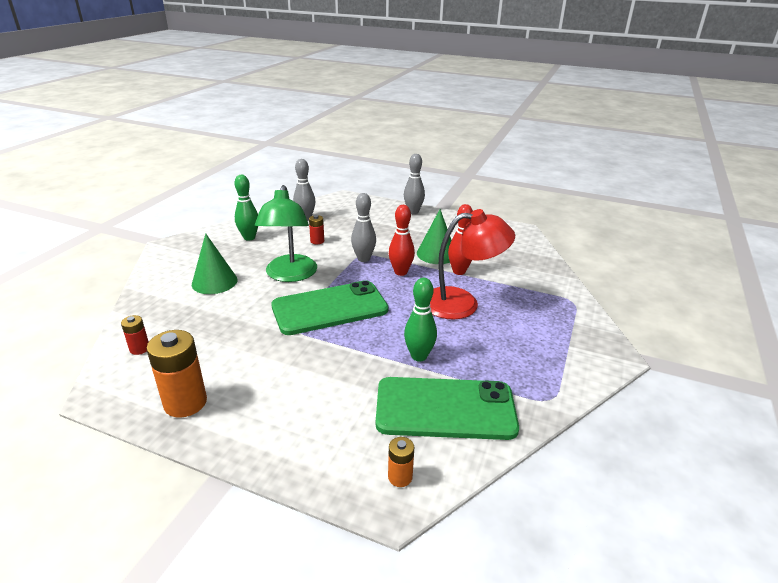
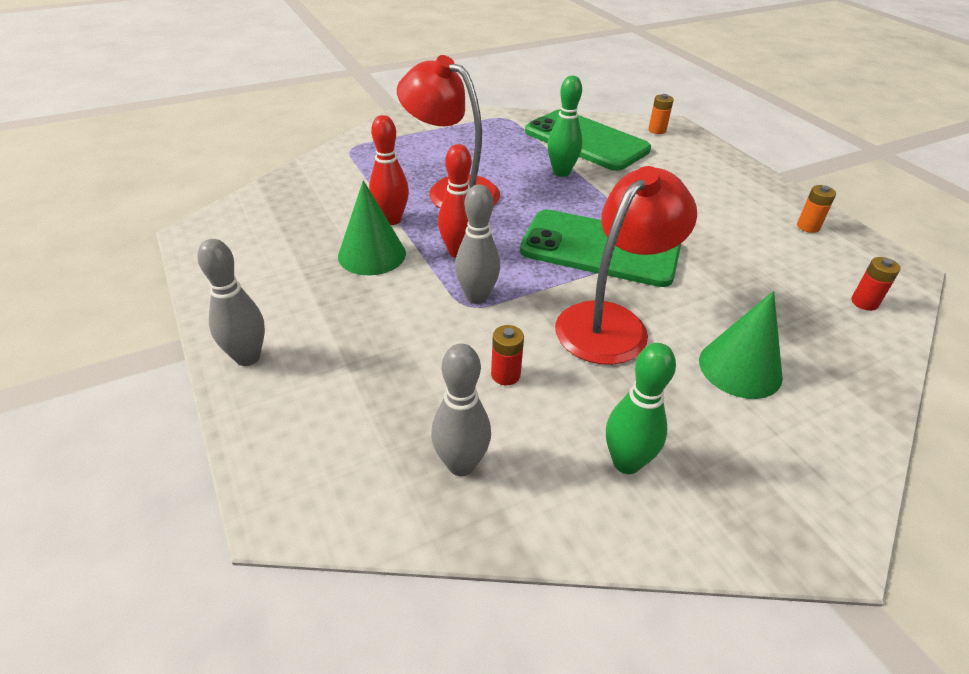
camera: 140 degrees left, 10 degrees up
orange battery [146,330,207,418] -> orange battery [797,185,836,233], size x0.52
green lamp [255,185,317,282] -> red lamp [555,166,697,365]

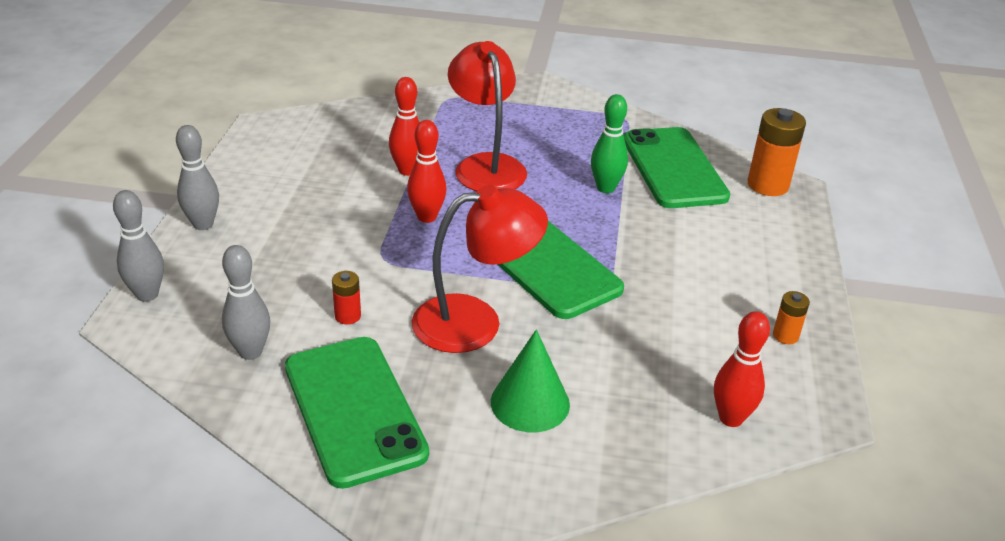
camera: 35 degrees right, 5 degrees down
green cone [338,180,406,275] -> none
grey bowling pin [455,185,500,304] -> grey bowling pin moved to [113,190,164,302]
green bowling pin [606,343,676,474] -> green phone [285,337,429,489]
orange battery [648,94,674,134] -> orange battery [748,108,806,196], size x1.94
red battery [851,257,901,311] -> red bowling pin [714,311,770,427]

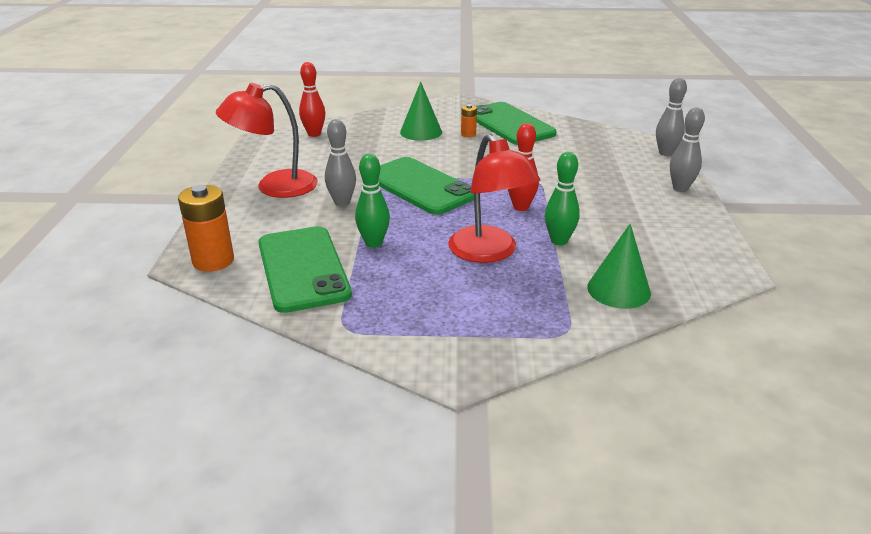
camera: 175 degrees right, 5 degrees down
grey bowling pin [222,245,270,360] -> grey bowling pin moved to [325,119,356,206]
red battery [332,271,361,324] -> none
red bowling pin [389,77,420,176] -> green bowling pin [545,152,580,245]
red lamp [412,184,548,353] -> red lamp moved to [216,83,318,198]
orange battery [773,291,810,344] -> orange battery moved to [461,104,477,137]
none -> green cone [587,224,651,309]

